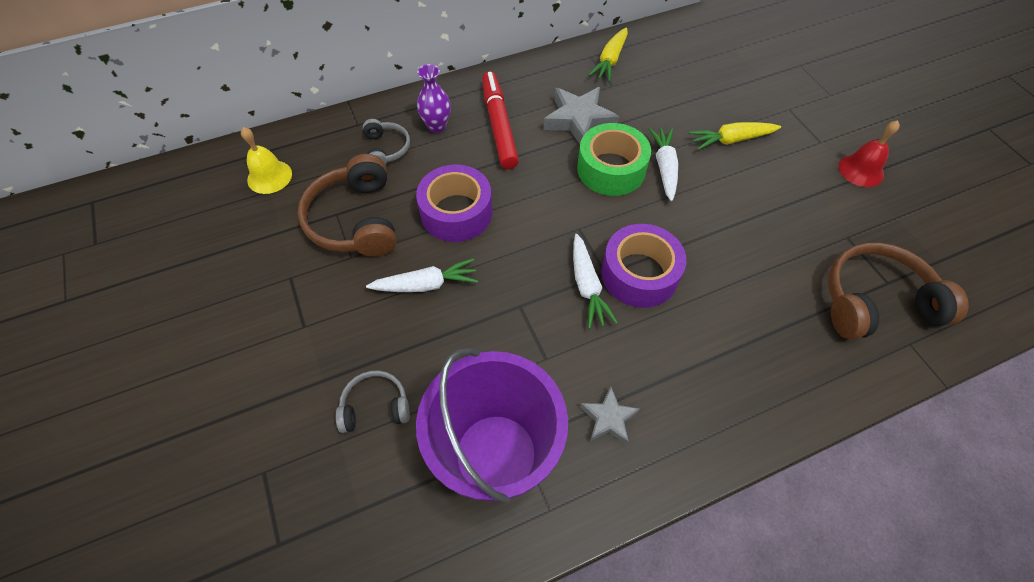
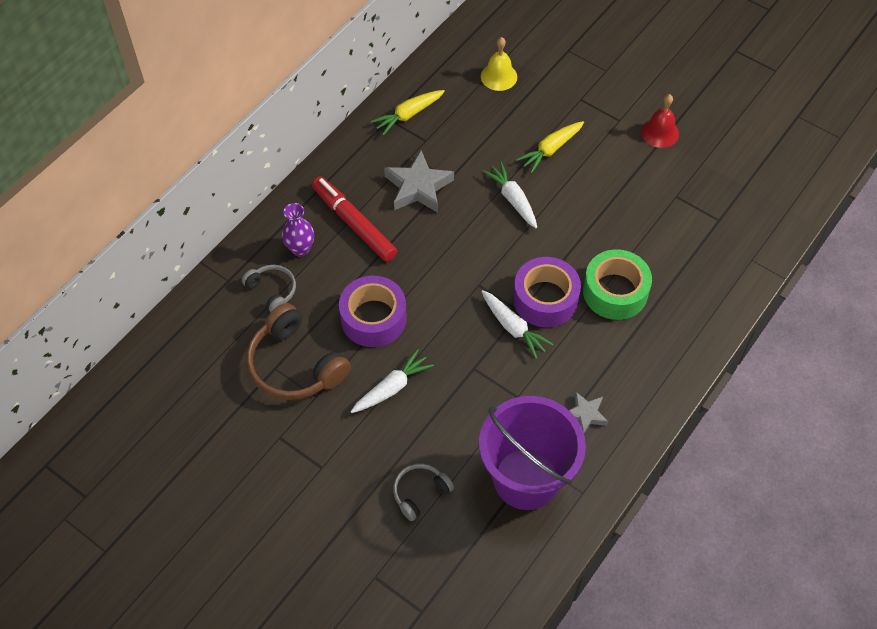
camera: 30 degrees left, 0 degrees up
yellow bell [241,127,292,194] -> yellow bell moved to [481,37,517,91]
green tape [577,123,651,196] -> green tape moved to [583,249,652,320]
yellow carrot [588,27,628,82] -> yellow carrot turned 60 degrees clockwise [371,90,445,136]
brown headphones [828,243,969,340] -> none

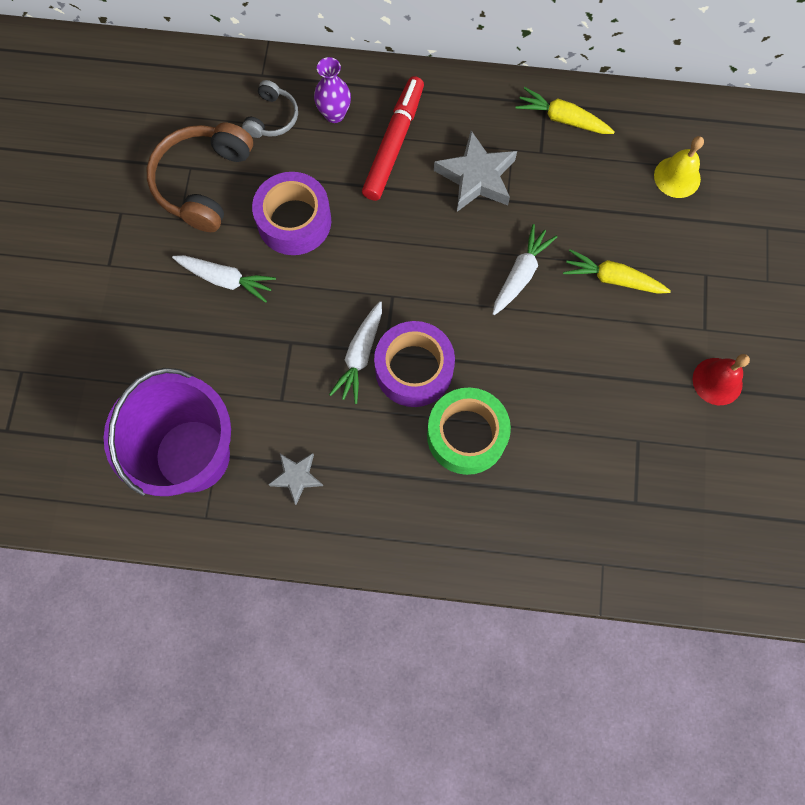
camera: 60 degrees right, 15 degrees up
grey headphones [393,463,454,521] -> none

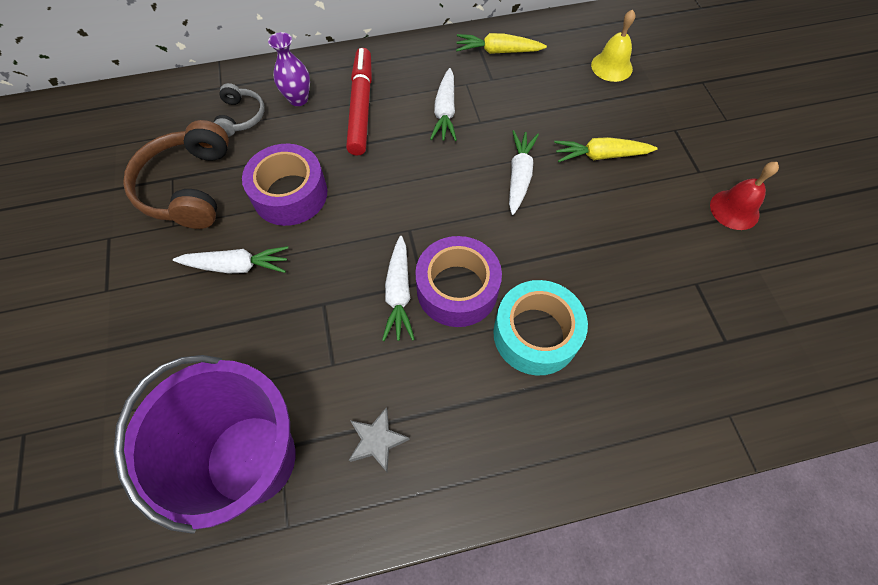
camera: 20 degrees left, 10 degrees down
green tape [427,387,511,475] -> turquoise tape [493,280,588,375]
grey star [434,131,517,212] -> white carrot [430,68,457,141]

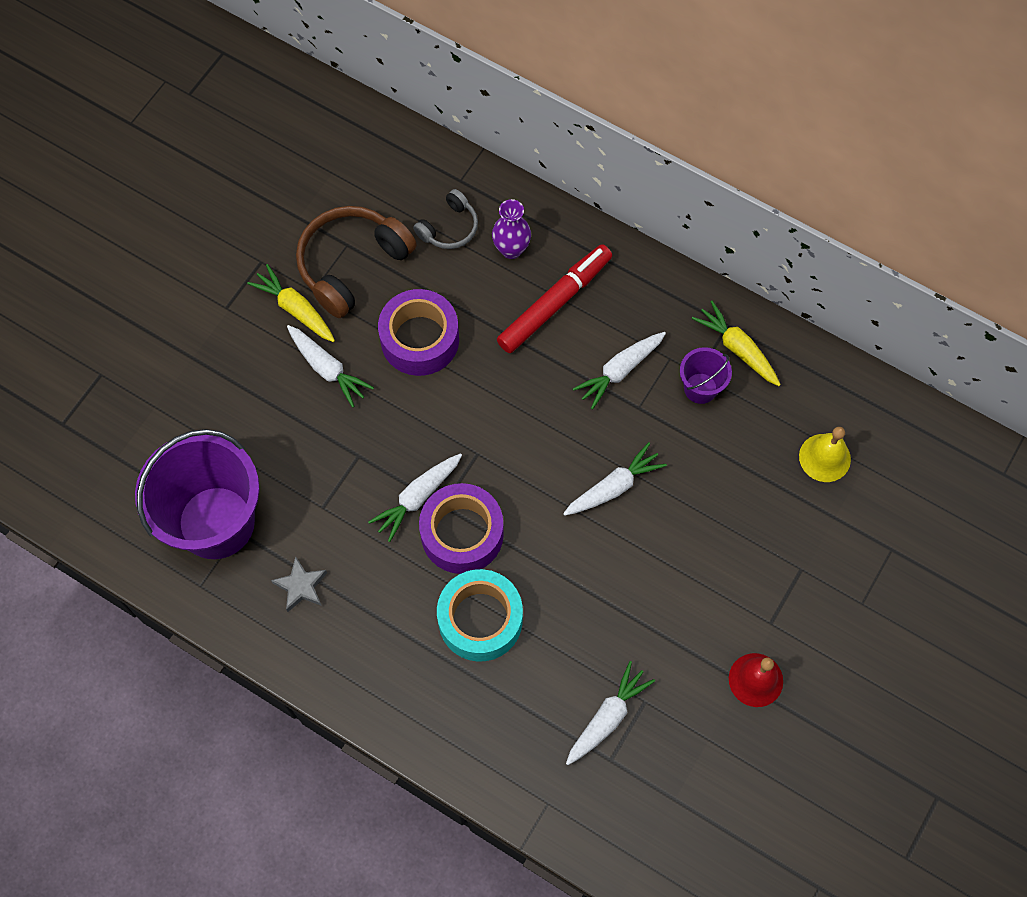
camera: 45 degrees right, 5 degrees up
yellow carrot [554,137,658,162] -> yellow carrot moved to [247,264,335,342]
none -> white carrot [566,661,655,765]
none -> purple bucket [680,347,732,404]

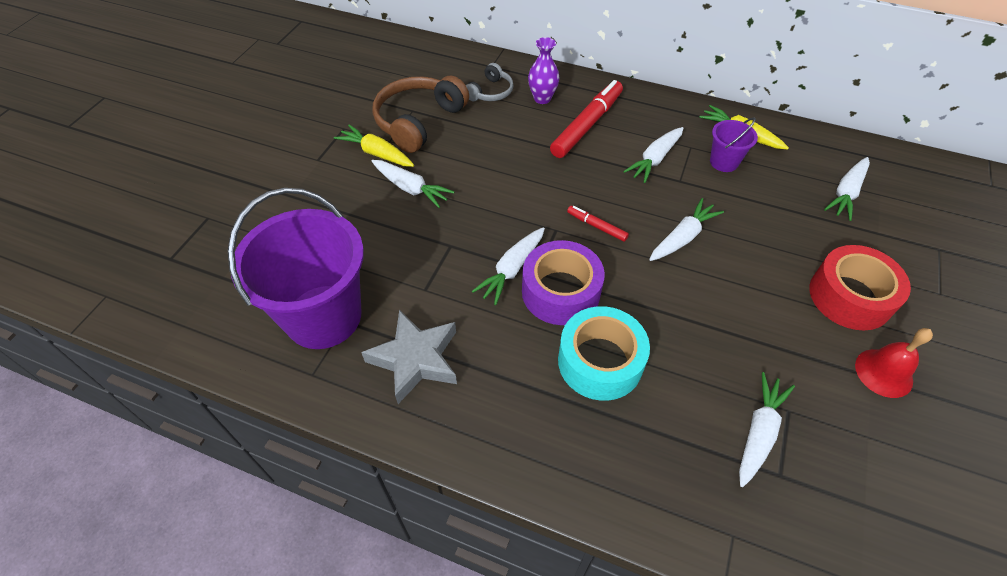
camera: 10 degrees left, 15 degrees down
grey star [271,556,327,612] -> grey star [361,310,457,404], size x1.72
purple tape [378,289,459,376] -> none
yellow bell [799,427,851,482] -> white carrot [824,157,870,221]
none -> red marker [567,206,629,242]
none -> red tape [809,245,911,330]

